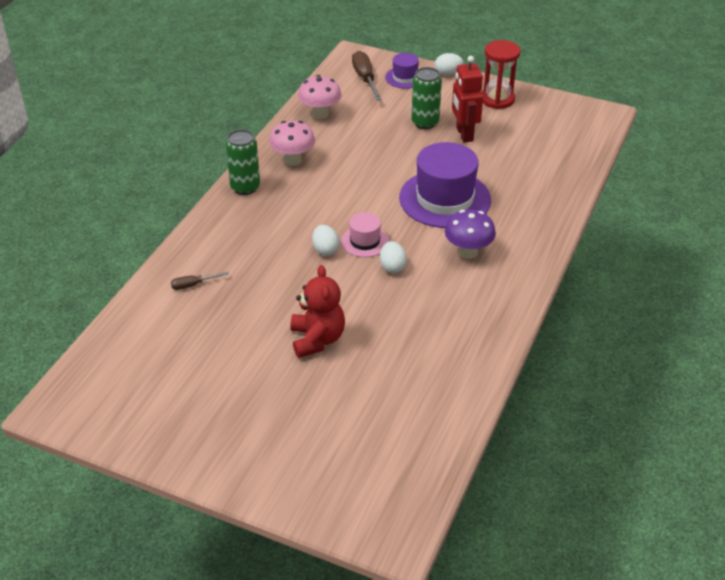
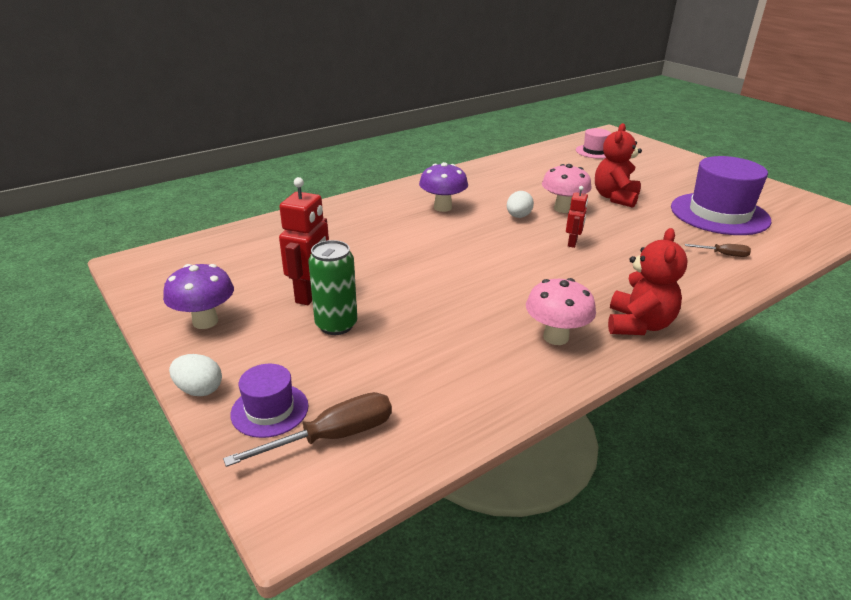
camera: 150 degrees left, 10 degrees down
green can [226,129,260,195] -> red teddy bear [608,228,688,335]
pink mushroom [298,75,342,119] -> pink mushroom moved to [542,164,591,213]
white egg [312,225,339,256] -> red robot [566,186,588,248]
pink hat [341,212,389,257] -> pink hat moved to [576,128,611,159]
brown screwdriver [352,51,381,100] -> brown screwdriver turned 135 degrees counterclockwise [223,392,392,467]
purple hat [399,142,491,228] -> purple hat moved to [671,156,771,235]
red hourglass [481,40,521,109] -> purple mushroom [163,264,234,329]

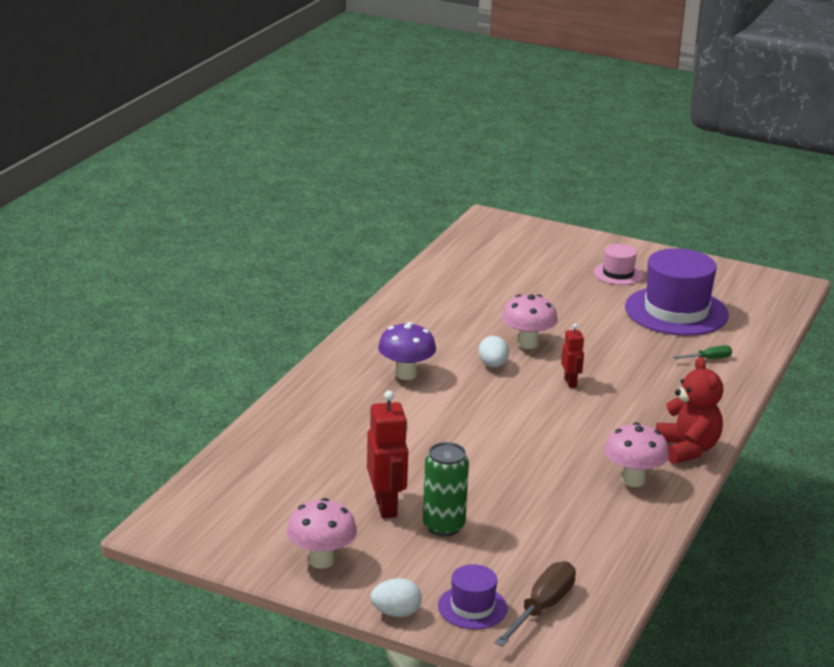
camera: 30 degrees left, 5 degrees down
purple mushroom [163,264,234,329] -> pink mushroom [287,498,357,569]
pink hat [576,128,611,159] -> pink hat moved to [594,244,643,285]
red teddy bear [595,123,642,208] -> none
brown screwdriver [685,244,751,257] -> green screwdriver [673,345,732,359]

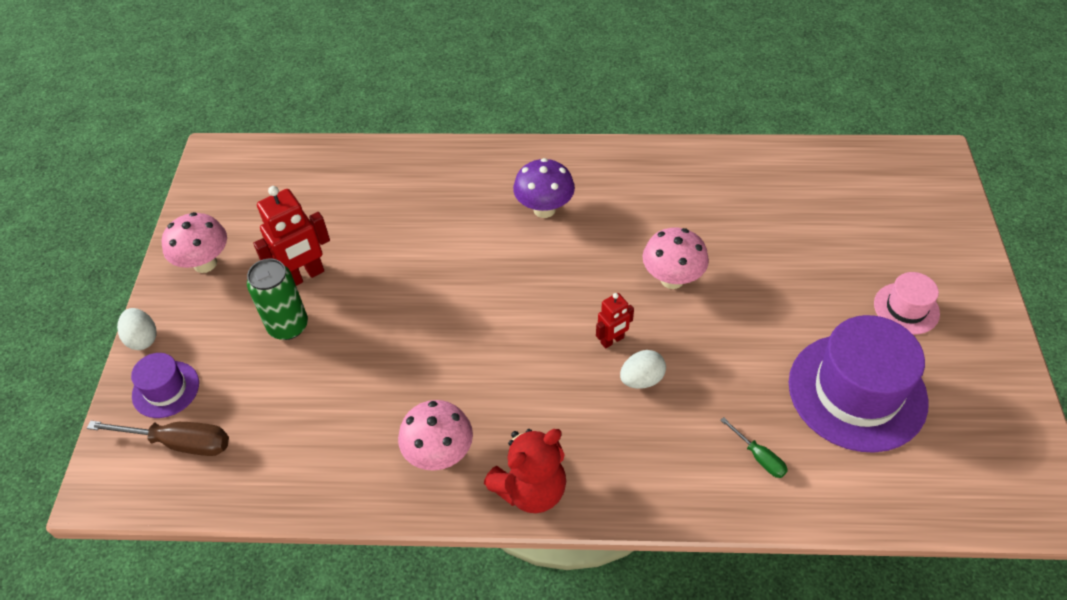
camera: 70 degrees right, 25 degrees up
white egg [479,336,509,367] -> white egg moved to [620,350,666,389]

